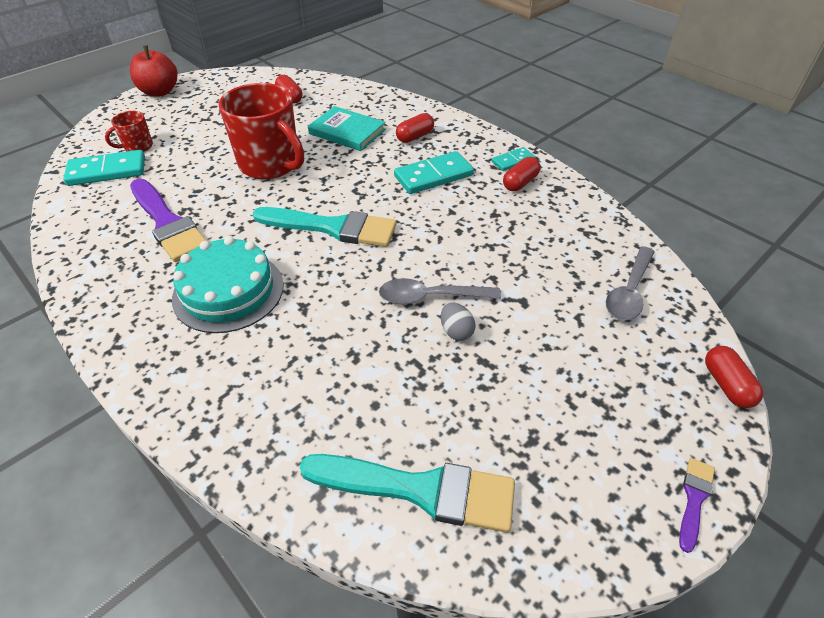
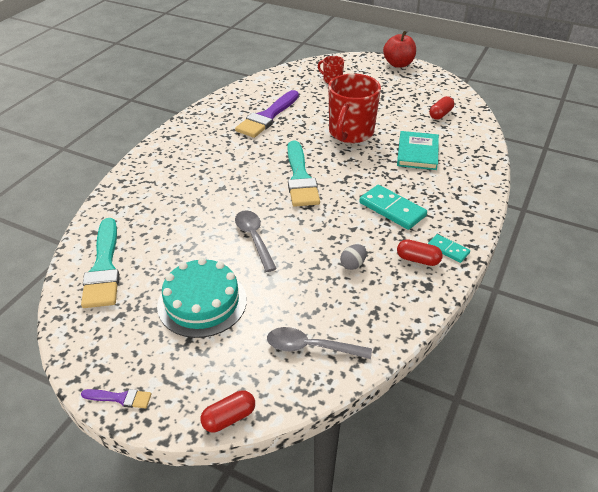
camera: 70 degrees right, 5 degrees down
turquoise domino [63,150,145,186] -> none
turquoise cake [172,236,284,333] -> turquoise cake moved to [157,258,247,338]
red capsule [396,113,434,143] -> none
grey egg [441,302,475,341] -> grey egg moved to [340,244,367,270]

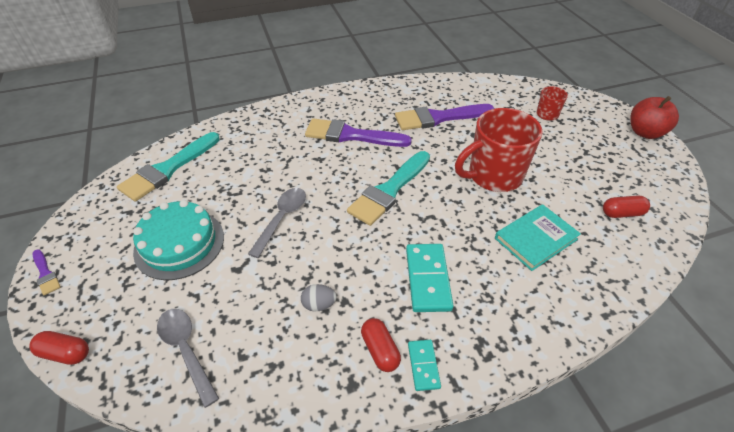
camera: 45 degrees right, 5 degrees up
none -> purple brush [305,118,412,147]

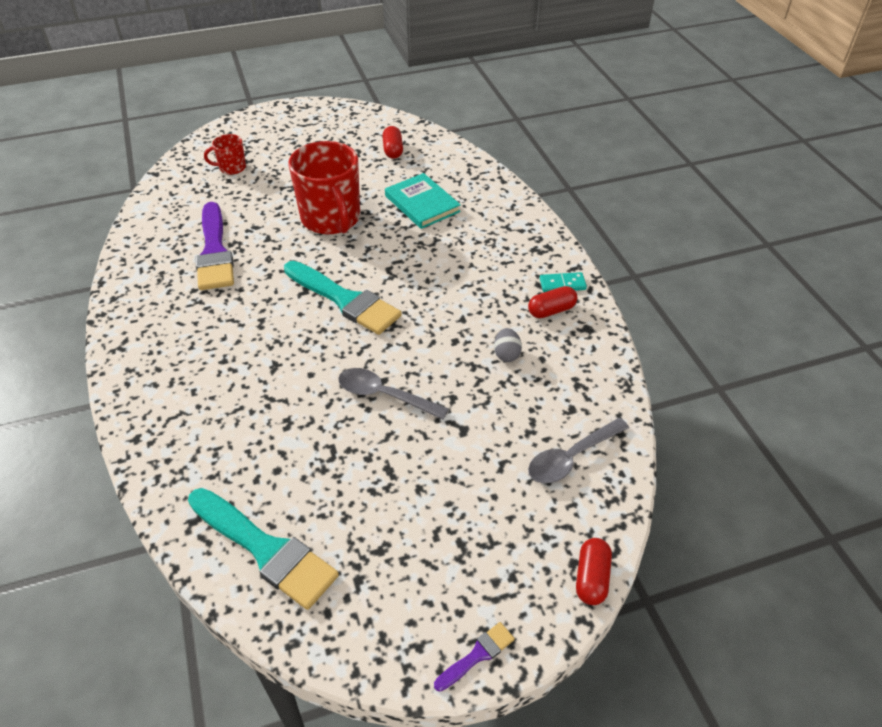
camera: 90 degrees left, 0 degrees up
turquoise cake [133,200,224,280] -> none
purple brush [305,118,412,147] -> none
turquoise domino [406,244,453,312] -> none
red apple [631,96,679,139] -> none

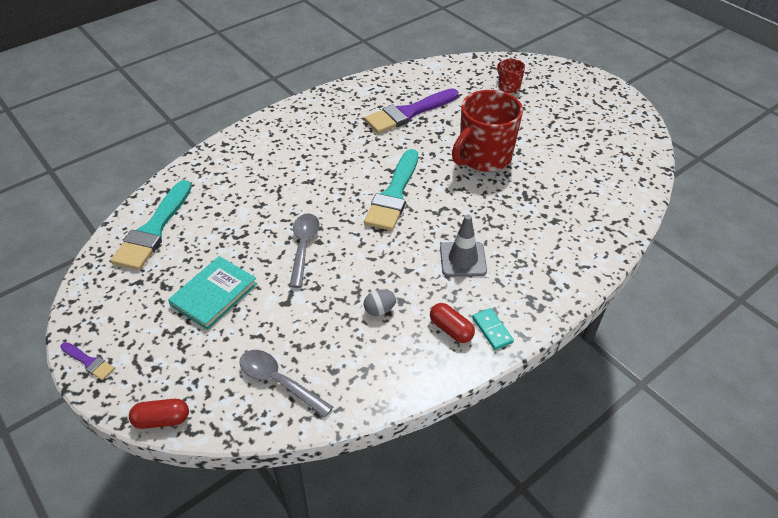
camera: 70 degrees right, 0 degrees up
red capsule [382,126,403,159] -> none
turquoise book [385,173,461,229] -> turquoise book moved to [168,256,257,330]
none -> grey traffic cone [440,215,487,277]

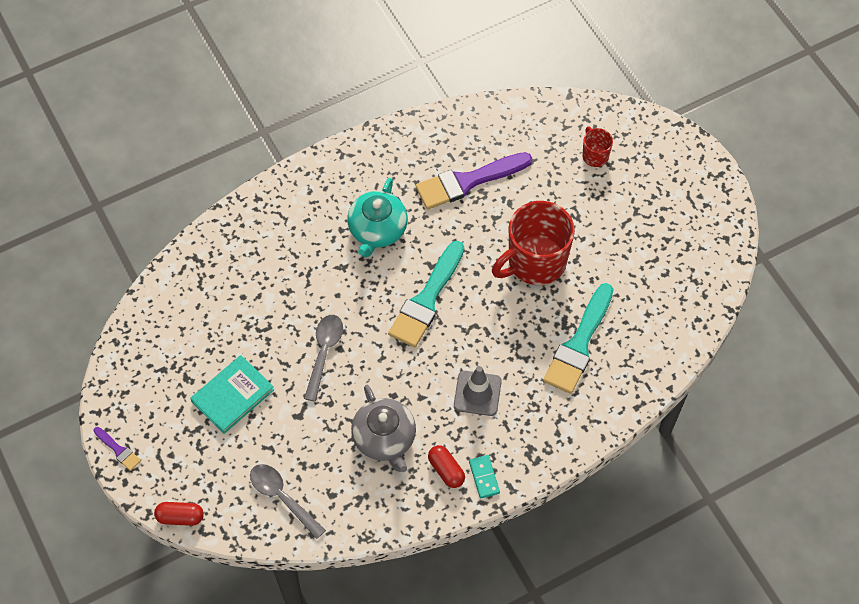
camera: 10 degrees right, 15 degrees up
turquoise brush [111,180,192,270] -> turquoise brush moved to [543,283,614,394]
grey egg [364,289,397,316] -> grey teapot [351,385,416,472]
none -> turquoise teapot [347,178,408,257]

